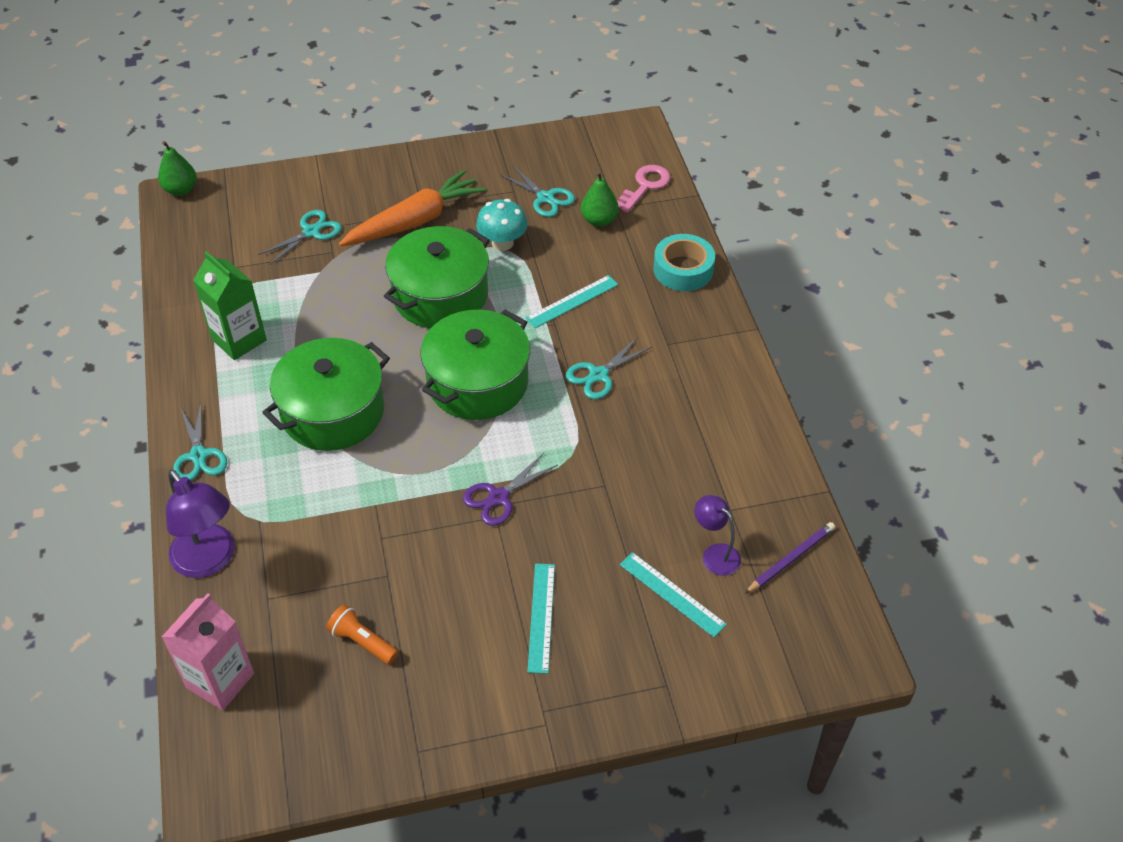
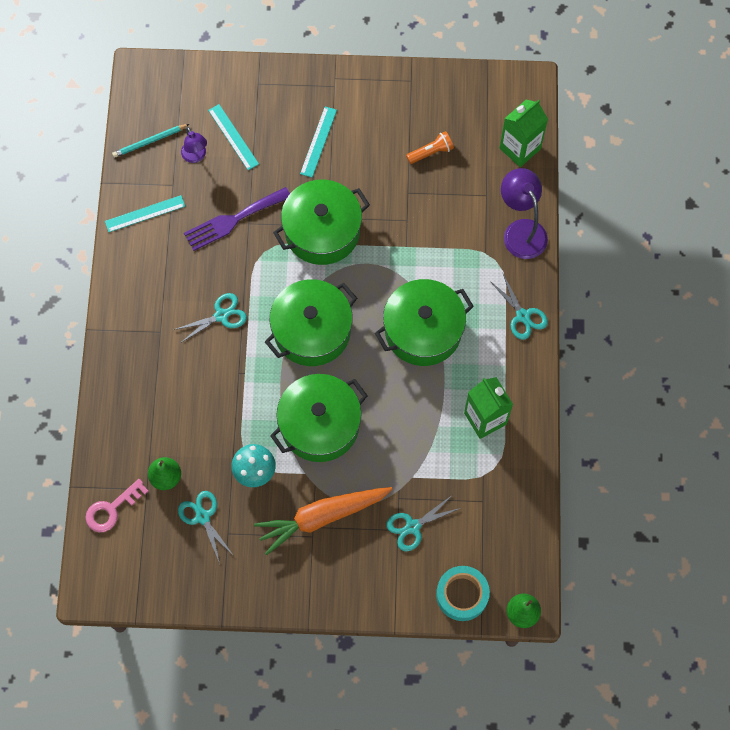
camera: 165 degrees left, 20 degrees up
pink carton [162,593,254,710] -> green carton [499,100,548,167]
turquoise scissors [173,403,227,481] -> turquoise scissors turned 150 degrees clockwise [490,274,548,340]
orange flashlight [326,604,398,665] -> orange flashlight turned 75 degrees counterclockwise [406,131,454,164]
purple scissors [462,453,558,526] -> green pot [273,180,370,265]
turquoise ruler [525,275,618,328] -> turquoise ruler moved to [105,195,185,232]
turquoise tape [654,234,715,291] -> turquoise tape moved to [436,566,490,621]
purple pencil [745,522,835,594] -> turquoise pencil [112,124,189,158]
none -> purple fork [184,187,290,251]

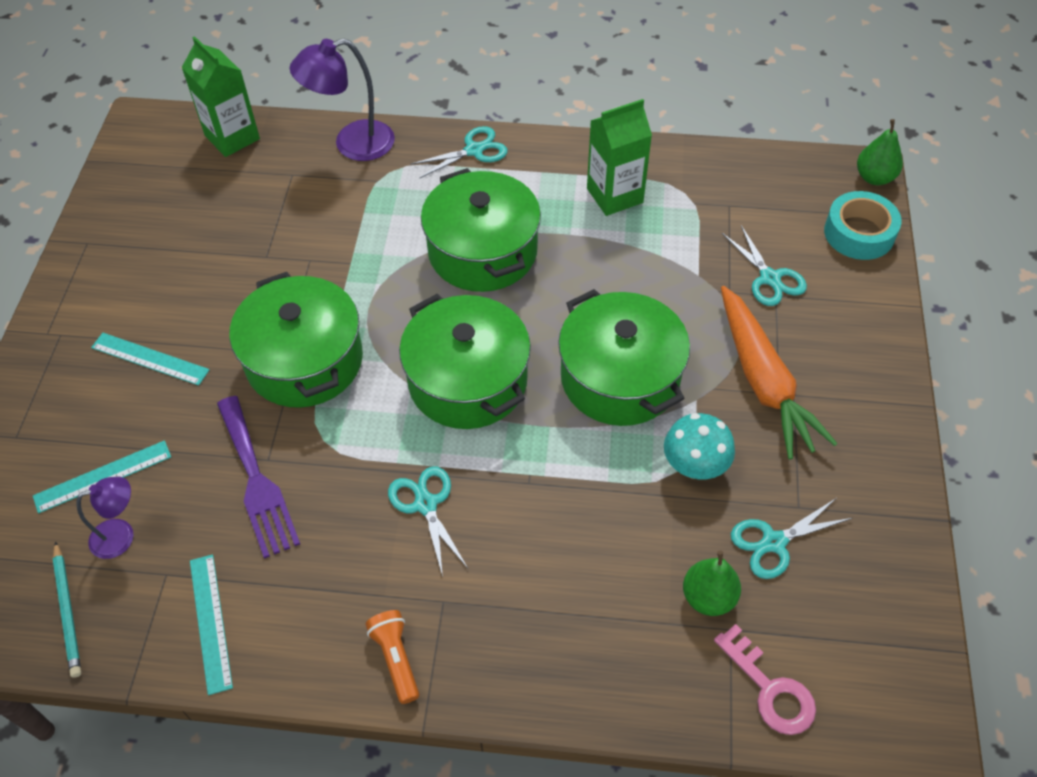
camera: 85 degrees left, 15 degrees down
orange flashlight [406,131,454,164] -> orange flashlight moved to [365,610,419,704]

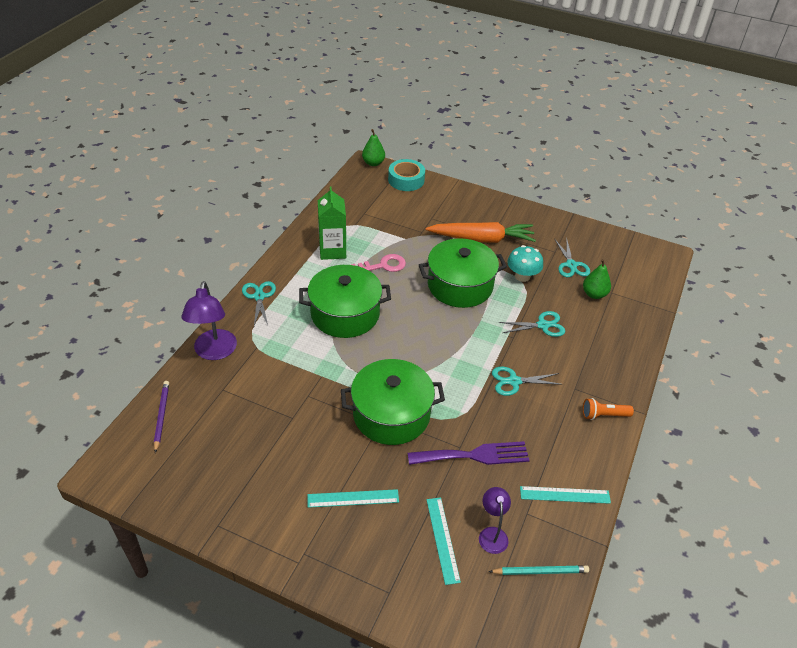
camera: 75 degrees left, 10 degrees down
turquoise ruler [91,333,210,386] -> turquoise ruler turned 45 degrees clockwise [307,489,399,508]
green carton [181,36,260,157] -> purple pencil [154,381,169,453]
green pot [399,294,531,429] -> none
pink key [714,624,816,735] -> pink key moved to [351,254,406,272]
turquoise scissors [722,225,807,306] -> turquoise scissors moved to [499,311,565,337]

